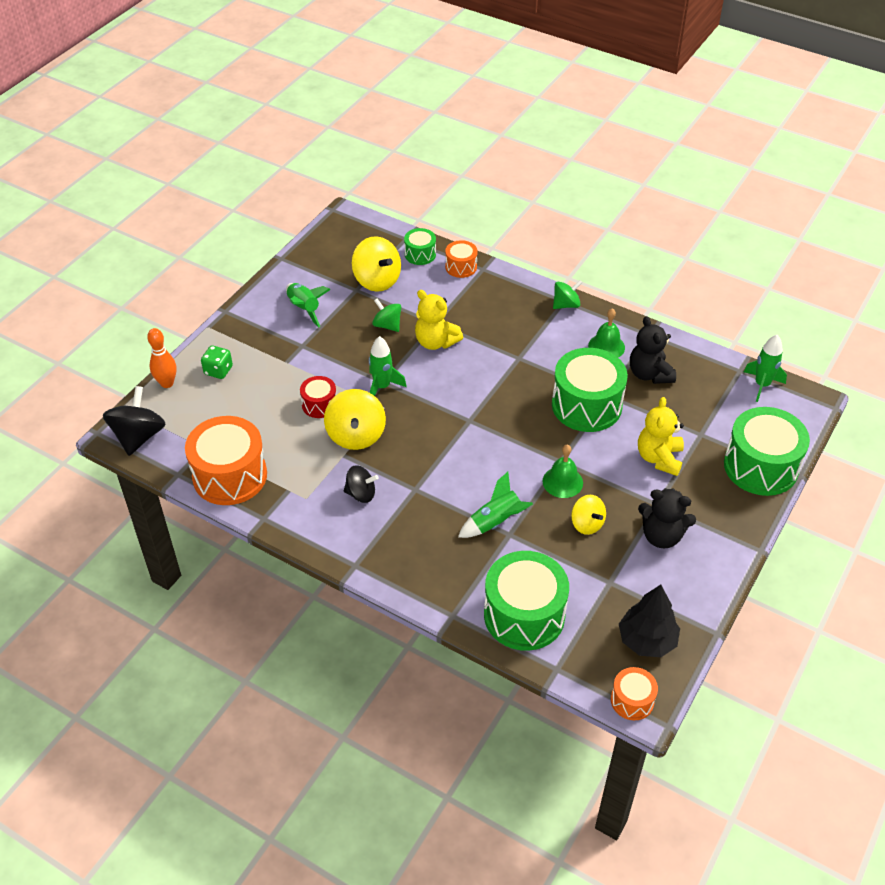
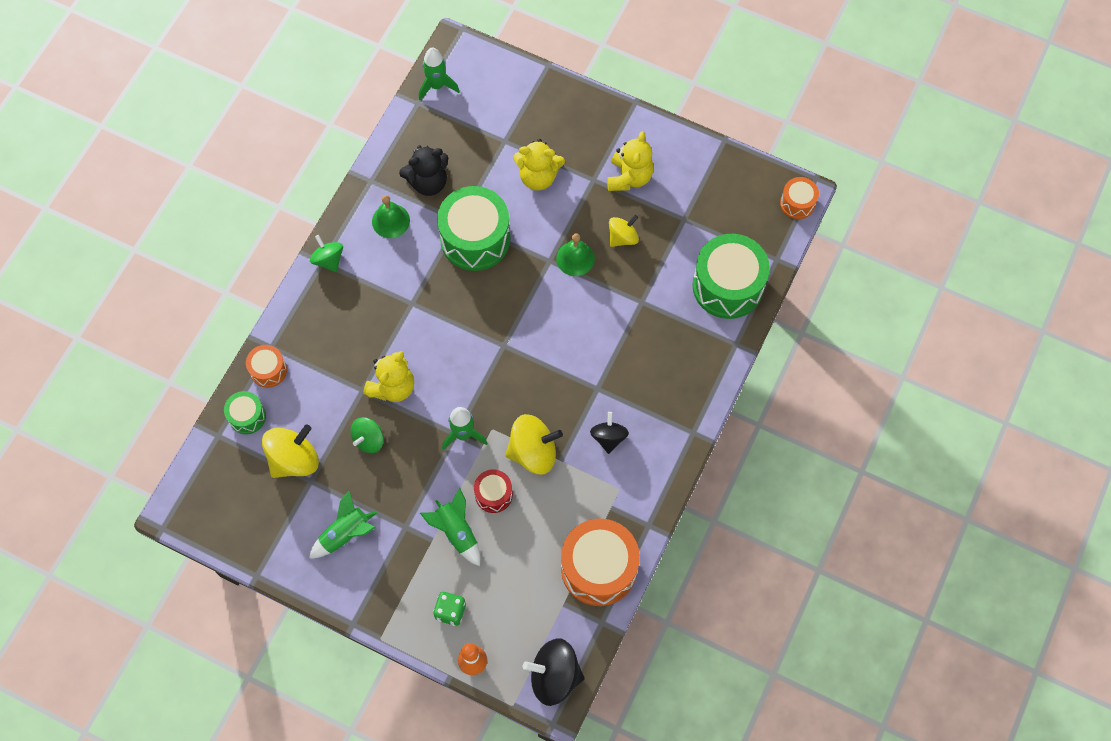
camera: 95 degrees left, 20 degrees up
green rocket [458,472,533,538] -> green rocket moved to [420,488,480,566]
black tree [619,585,680,657] -> none
black teddy bear [638,488,696,548] -> yellow teddy bear [607,131,653,191]
green drum [724,407,810,496] -> none

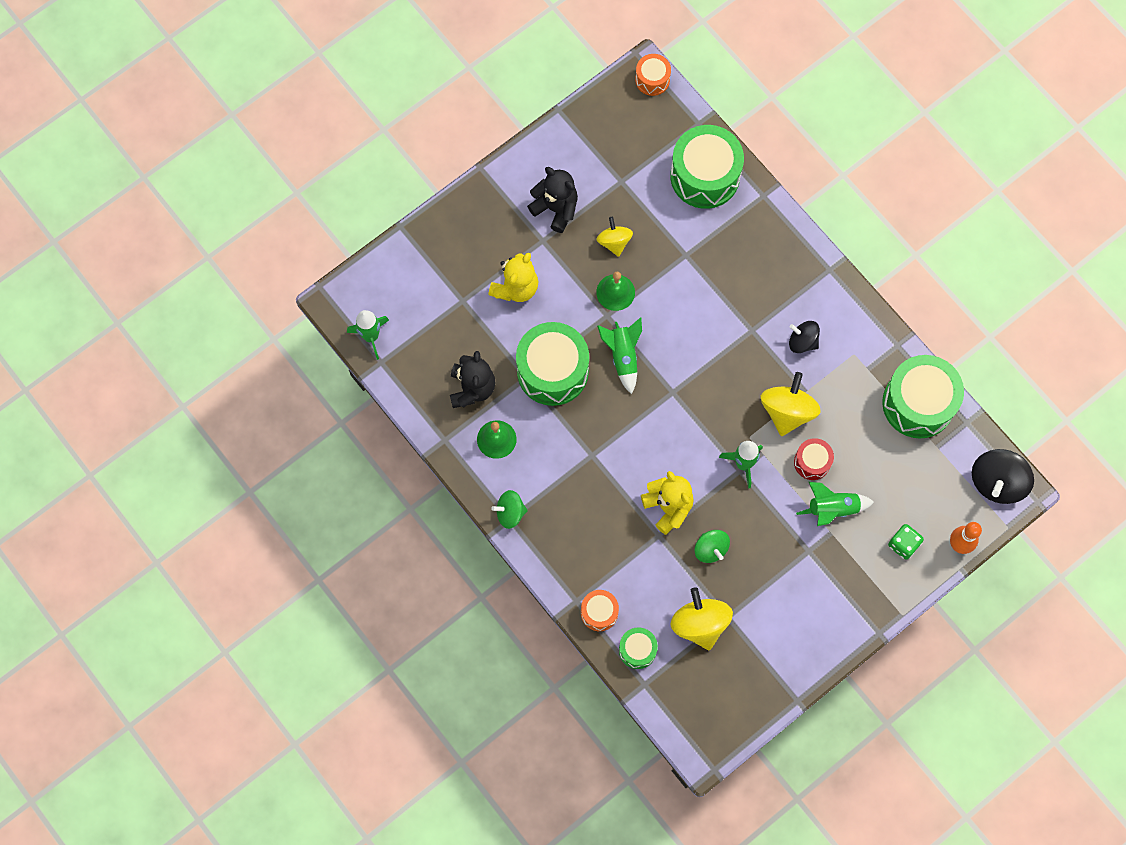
camera: 65 degrees left, 5 degrees up
green rocket [309,490,378,558] -> green rocket moved to [597,317,642,394]
orange drum [561,519,640,606] -> green drum [882,355,964,438]
yellow teddy bear [607,131,653,191] -> black teddy bear [527,167,578,233]

